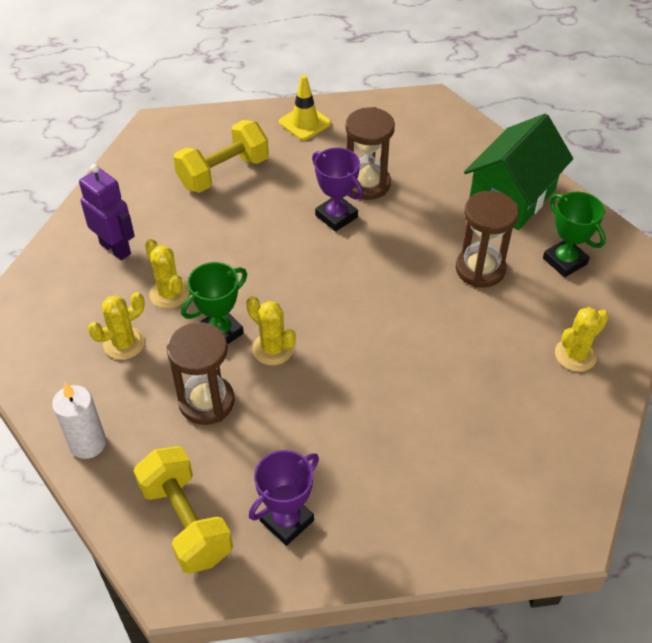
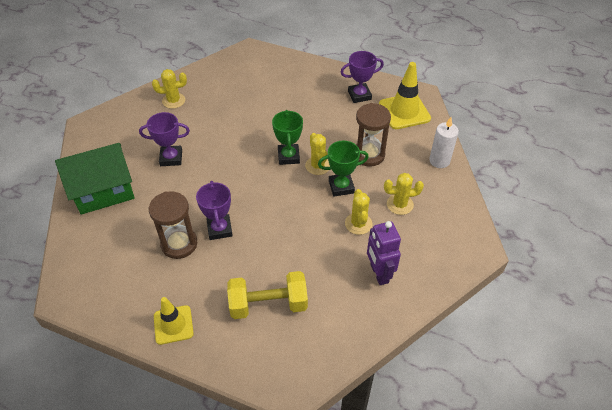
camera: 150 degrees left, 0 degrees up
yellow dumbbell [133,446,233,574] -> yellow traffic cone [379,62,431,129]
brown hourglass [456,191,519,288] -> purple trophy [139,112,190,166]
green trophy [543,192,606,277] -> green trophy moved to [272,110,303,165]

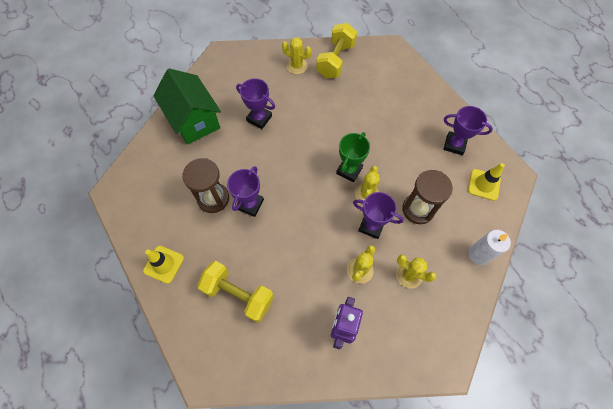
camera: 35 degrees right, 15 degrees up
green house [55,143,135,215] -> green house turned 45 degrees clockwise [153,68,221,145]
green trophy [318,141,369,197] -> purple trophy [353,192,404,239]
yellow traffic cone [379,62,431,129] -> yellow traffic cone [468,163,505,201], size x0.66
none -> yellow dumbbell [316,23,357,78]

